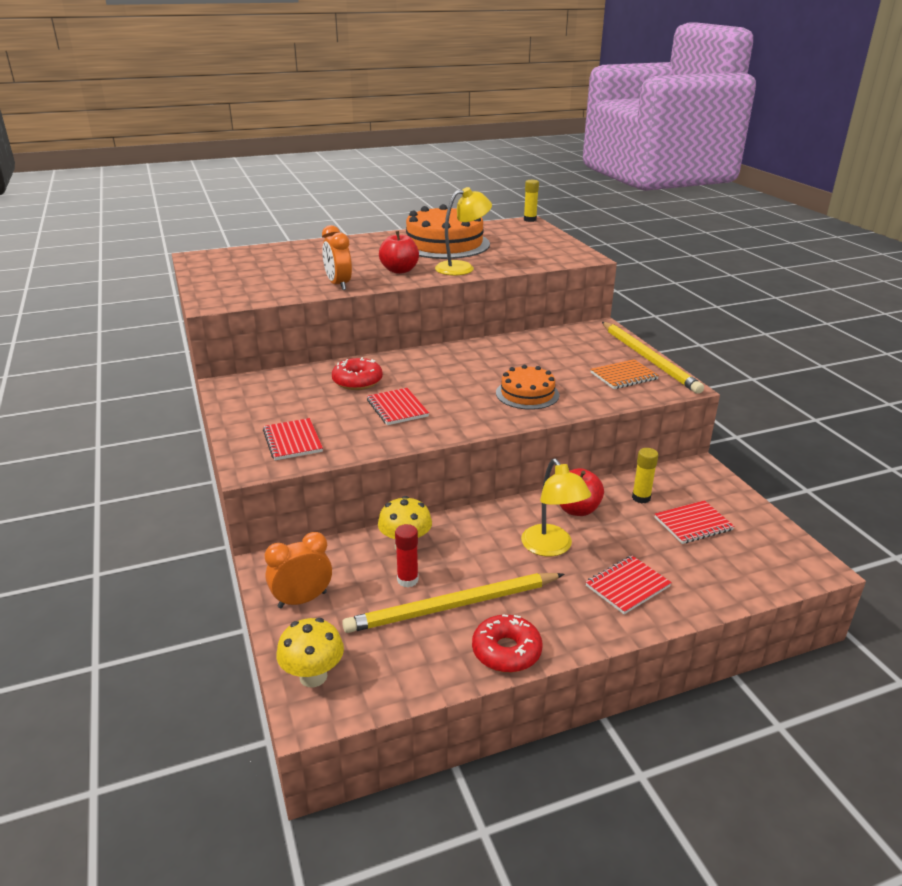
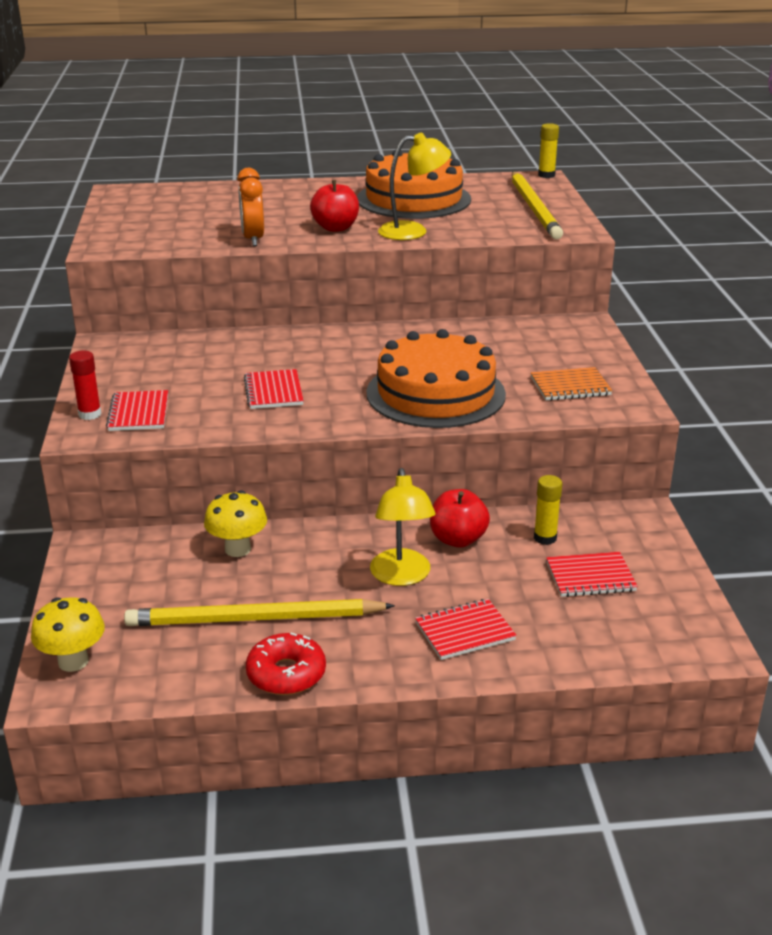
camera: 15 degrees right, 0 degrees up
orange clock [265,532,332,608] -> none
red donut [332,357,383,390] -> none
red glue stick [395,524,419,587] -> red glue stick moved to [69,351,102,420]
orange cake [496,365,559,410] -> orange cake [366,329,506,428], size x1.78
yellow pencil [602,322,704,394] -> yellow pencil moved to [512,172,563,240]

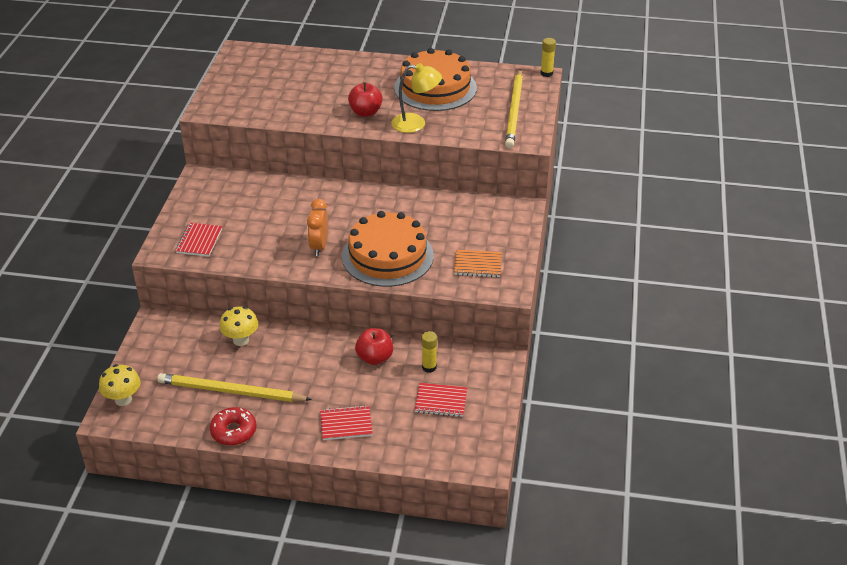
camera: 15 degrees right, 10 degrees up
red glue stick [69,351,102,420] -> none
orange clock [237,168,264,246] -> orange clock moved to [307,199,328,256]
red notebook [244,369,304,409] -> none
yellow lamp [370,468,436,586] -> none

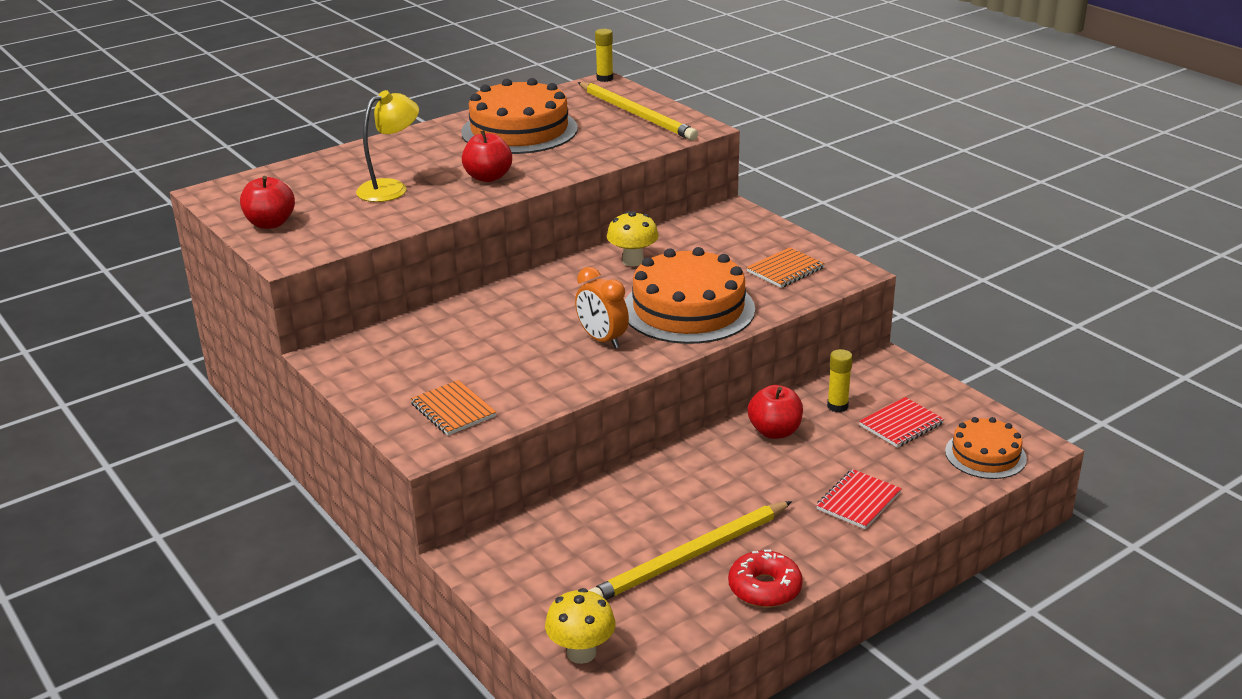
camera: 45 degrees left, 10 degrees down
red notebook [176,223,222,257] -> orange notebook [410,380,496,436]
yellow mushroom [220,306,258,346] -> yellow mushroom moved to [607,211,659,266]
yellow lamp [391,63,442,133] -> yellow lamp moved to [356,90,419,202]
none -> red apple [240,176,295,229]
none -> orange cake [945,417,1027,479]

